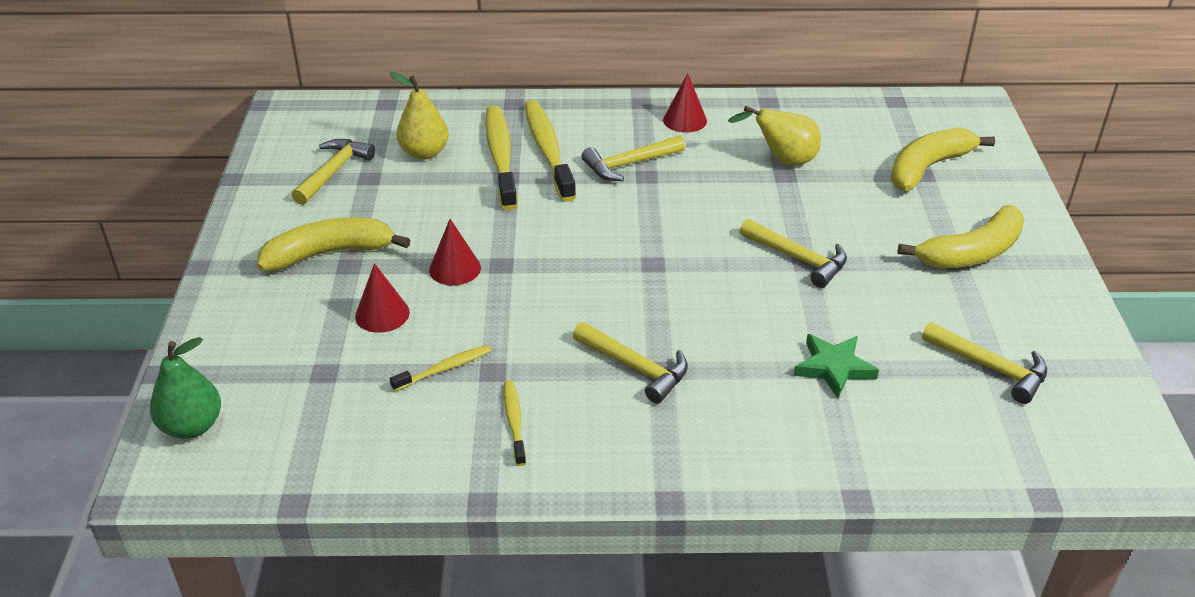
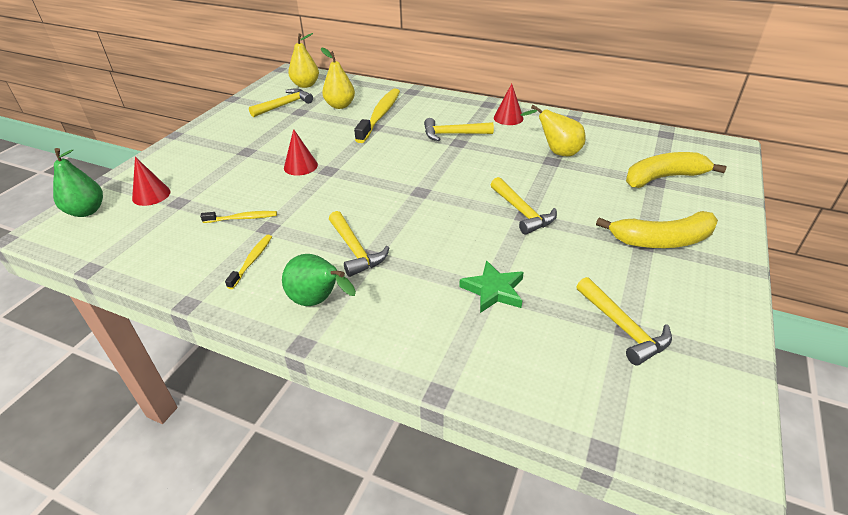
camera: 25 degrees right, 0 degrees up
yellow banana [257,217,410,271] -> none
red cone [355,263,410,333] -> red cone moved to [132,157,171,206]
yellow toothbrush [524,100,576,202] -> none
none -> green pear [282,254,356,306]
none -> yellow pear [288,33,319,88]

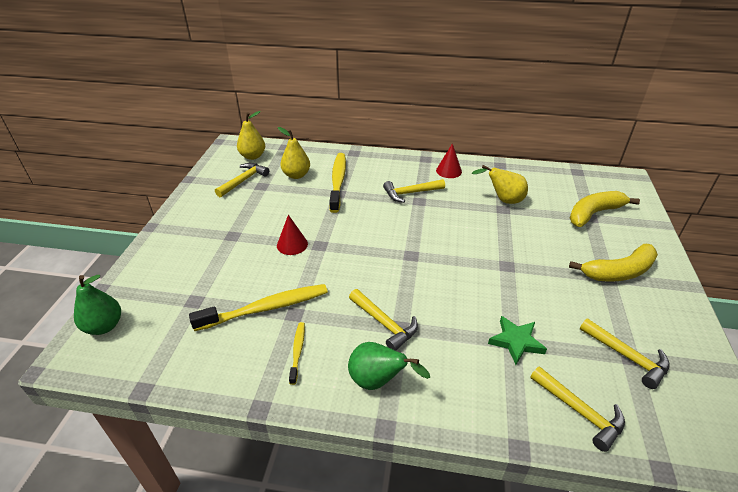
camera: 15 degrees left, 0 degrees up
red cone [132,157,171,206] -> none
yellow toothbrush [200,211,277,223] -> yellow toothbrush [189,284,328,331], size x1.99
yellow hammer [491,177,557,235] -> yellow hammer moved to [530,366,625,452]

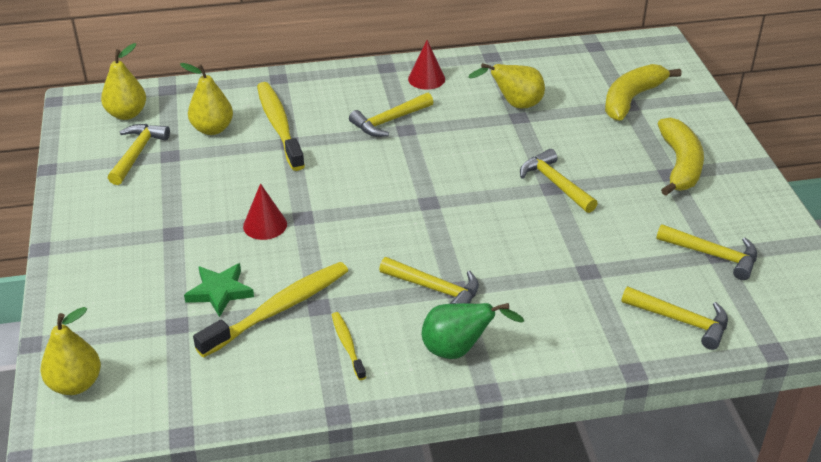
camera: 20 degrees left, 0 degrees up
green pear [74,275,121,335] -> yellow pear [40,307,101,395]
green star [488,316,547,365] -> green star moved to [184,263,254,317]
yellow banana [569,244,658,282] -> yellow banana turned 45 degrees counterclockwise [657,118,704,196]
none -> yellow hammer [520,149,598,213]

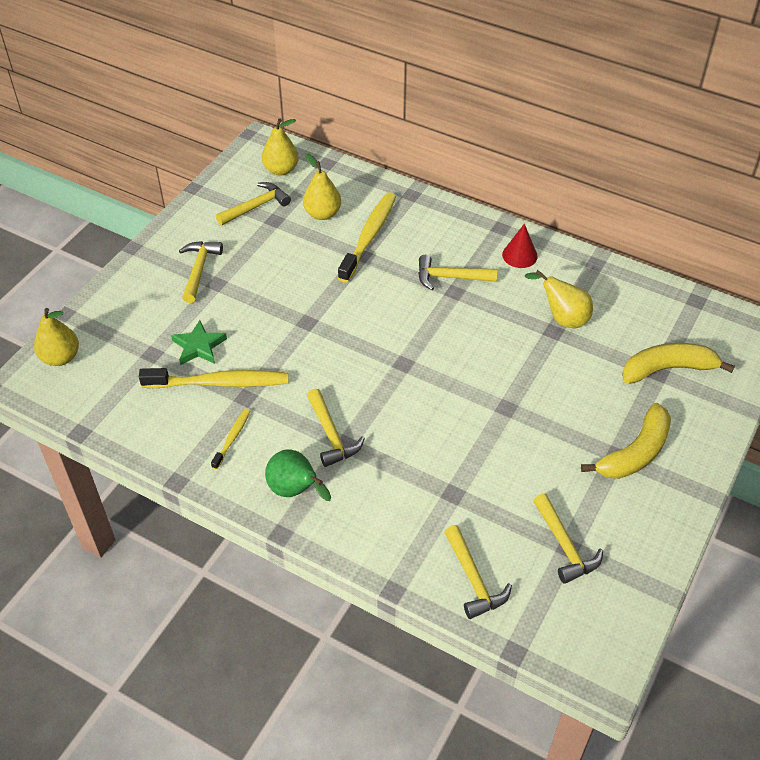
camera: 40 degrees right, 10 degrees up
red cone [243,183,287,240] -> none
yellow hammer [520,149,598,213] -> yellow hammer moved to [179,241,223,303]

